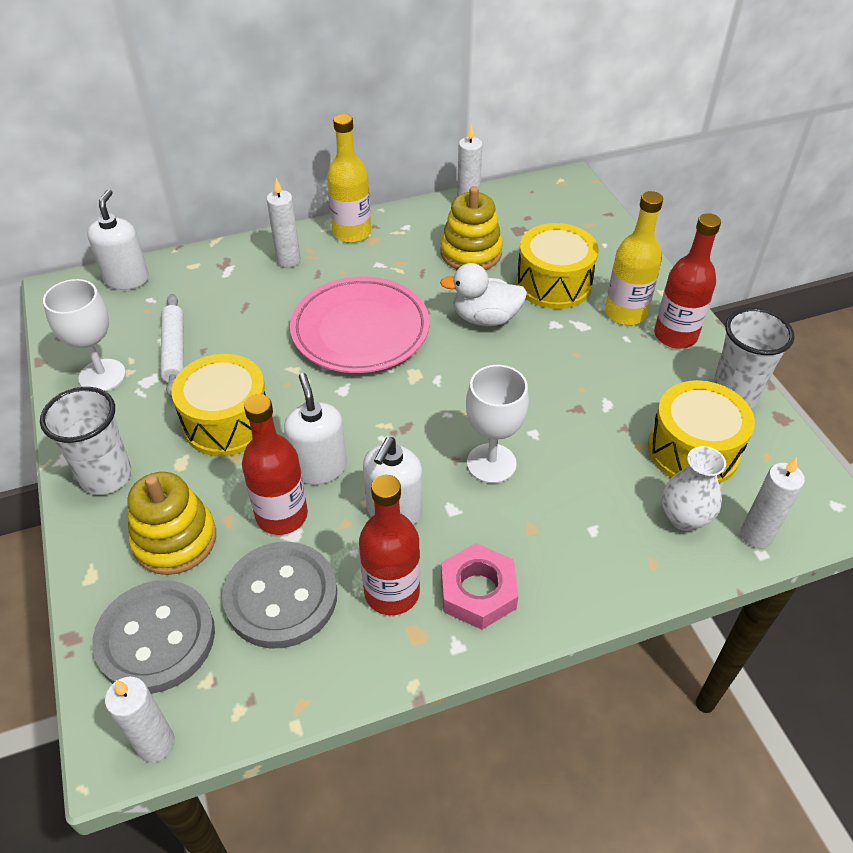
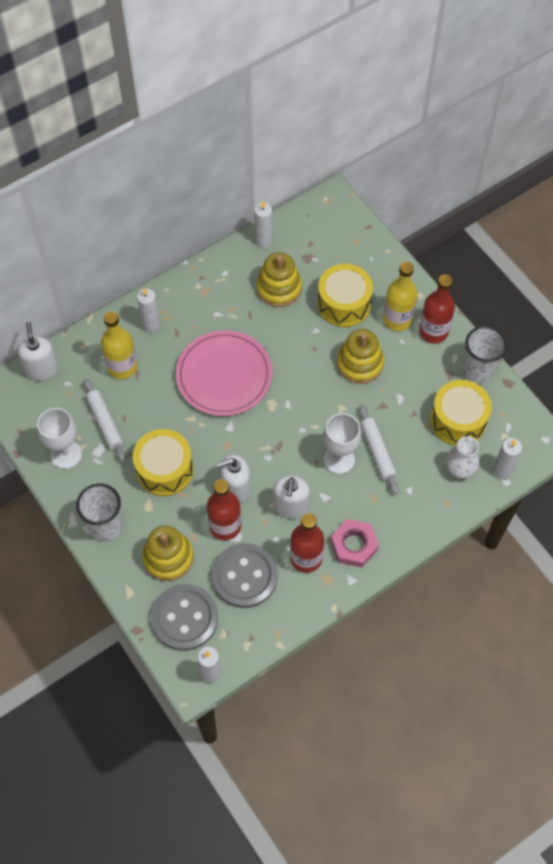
camera: 15 degrees left, 15 degrees up
white soap dispenser [284,373,347,485] -> white soap dispenser turned 75 degrees counterclockwise [216,454,251,503]
yellow bottle [327,114,371,243] -> yellow bottle moved to [101,311,137,379]
white duck [440,263,527,326] -> none
none -> yellow stacking toy [337,329,384,384]
none -> white rolling pin [359,405,399,494]

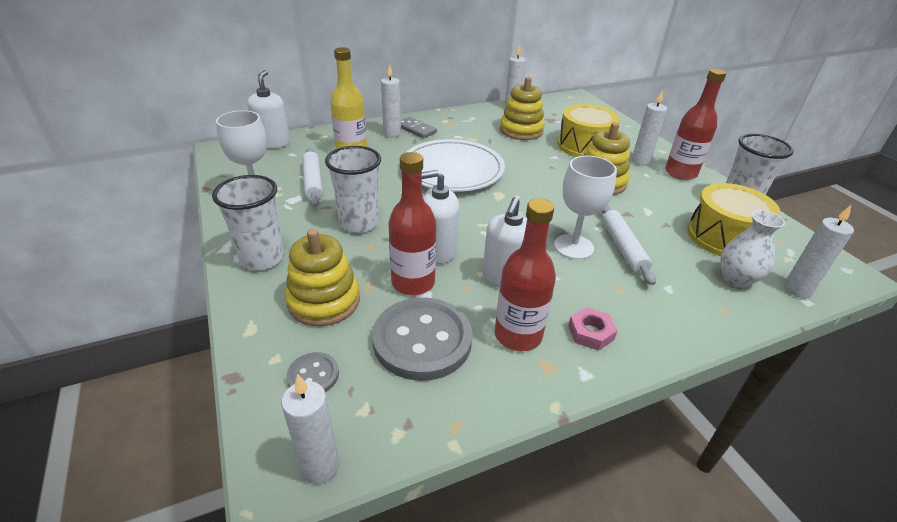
camera: 10 degrees right, 25 degrees down
yellow drum [133,429,193,496] -> white cup [325,146,381,233]
grey button [151,584,218,651] -> grey button [287,352,339,392], size x0.47
pink plate [176,330,272,416] -> white plate [406,139,505,192]
pink nut [330,519,379,567] -> pink nut [568,307,617,351], size x0.65
yellow bottle [383,262,418,331] -> white candle [632,91,667,165]
none -> grey domino [401,117,437,138]

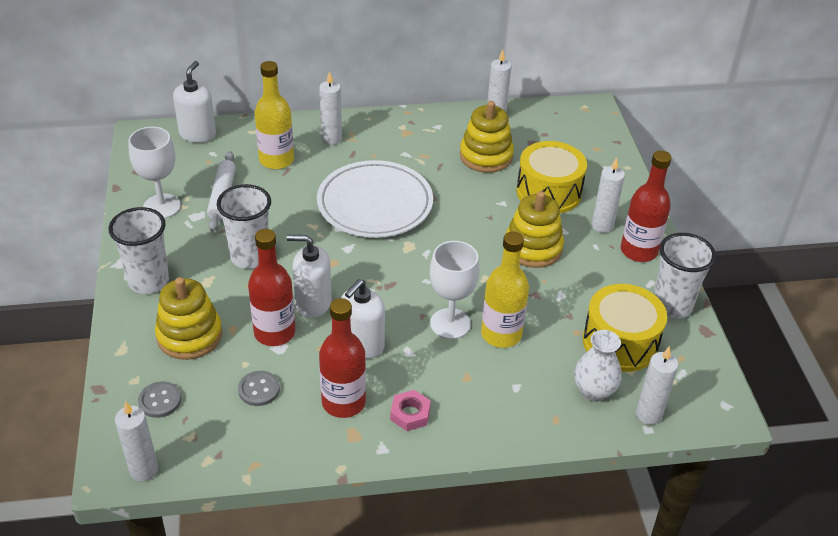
camera: 15 degrees right, 5 degrees up
grey button [372,297,473,381] -> grey button [238,371,280,406], size x0.47
grey domino [401,117,437,138] -> none
white rolling pin [601,205,656,285] -> yellow bottle [481,231,529,348]

